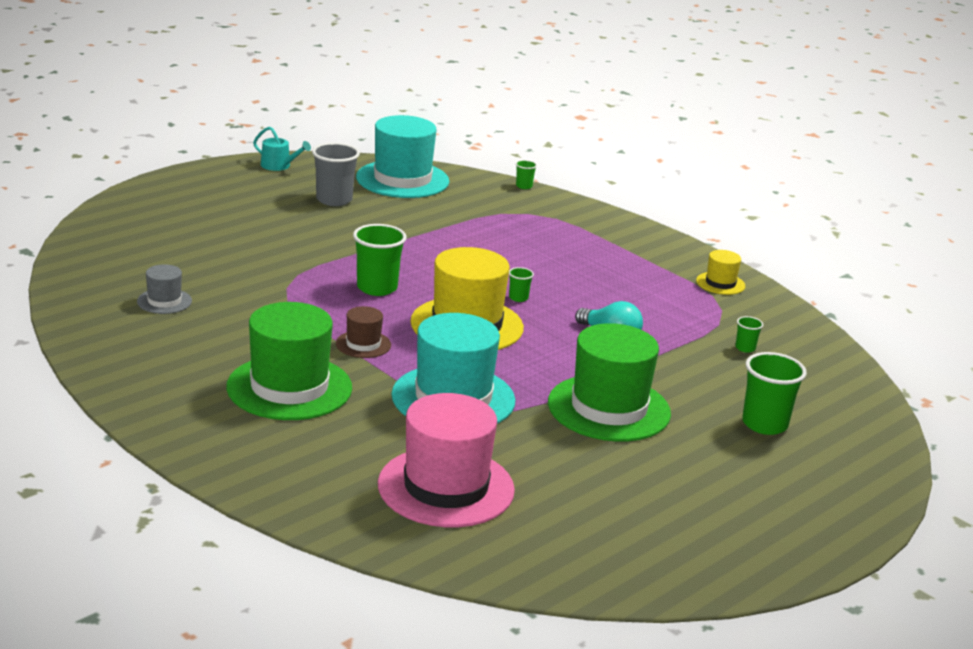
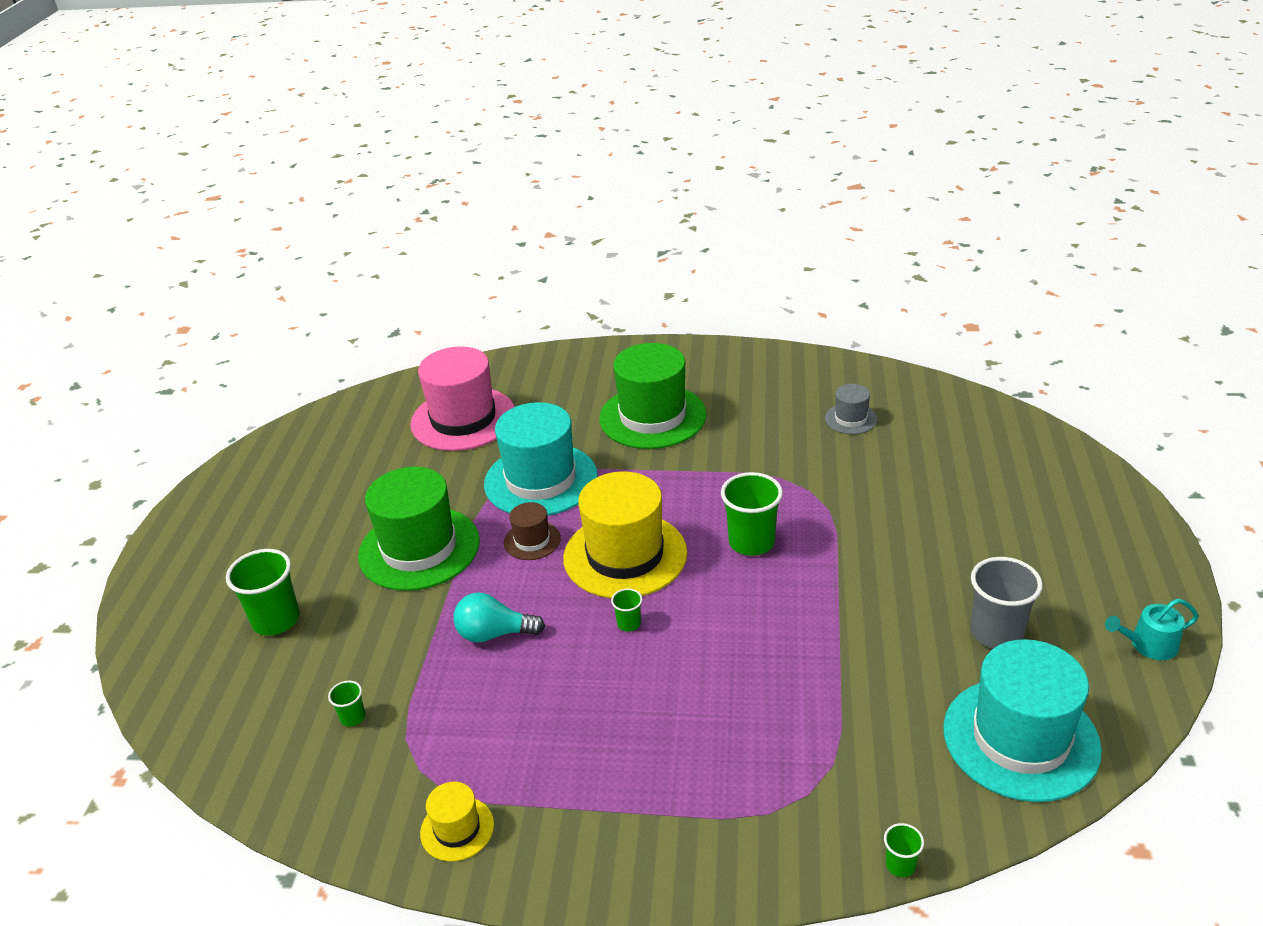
camera: 145 degrees right, 10 degrees up
brown hat [336,306,391,358] -> brown hat moved to [504,502,561,560]

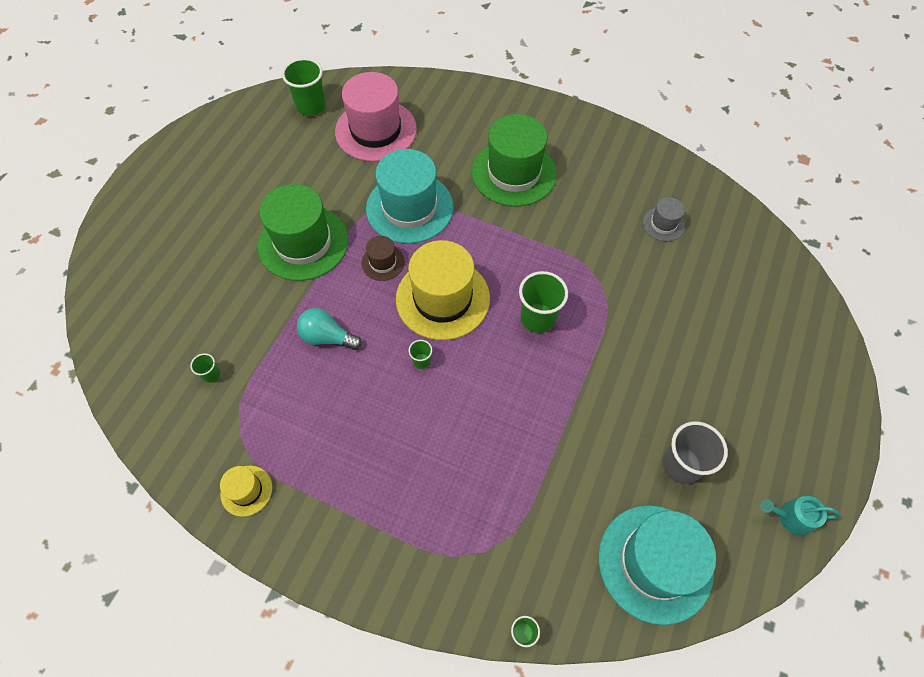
camera: 15 degrees right, 25 degrees up
green cup [226,549,300,636] -> green cup moved to [282,58,326,116]

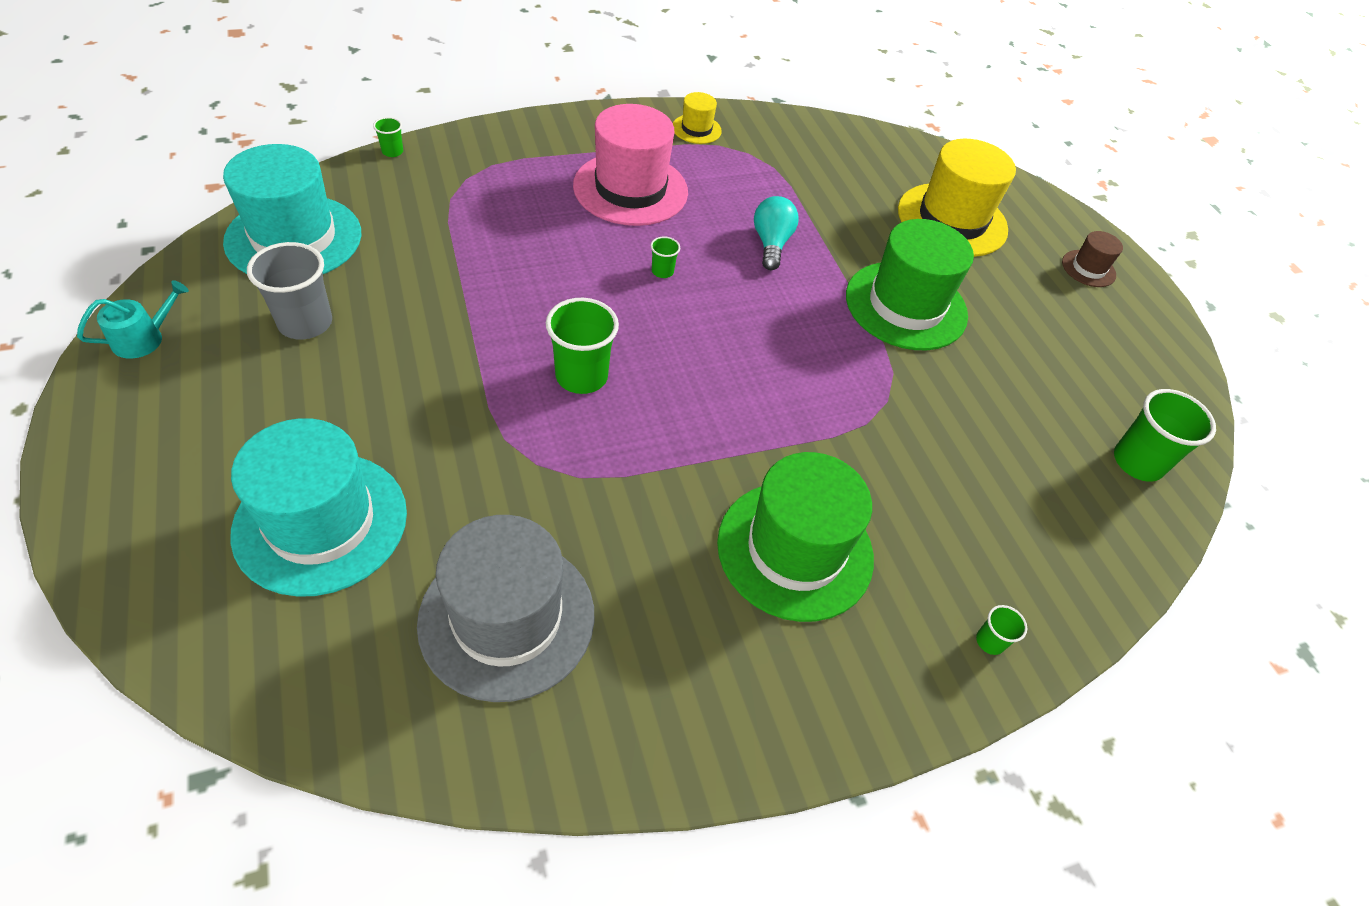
camera: 130 degrees right, 10 degrees down
green cup [190,353,220,383] -> green cup moved to [976,605,1027,655]
turquoise light bulb [297,308,362,350] -> turquoise light bulb turned 60 degrees counterclockwise [754,196,799,270]
pink hat [335,72,417,162] -> pink hat moved to [573,104,688,226]
brown hat [361,236,405,281] -> brown hat moved to [1062,231,1123,287]
turquoise hat [366,149,454,244] -> turquoise hat moved to [230,418,407,597]
yellow hat [396,240,490,340] -> yellow hat moved to [898,139,1016,257]
grey hat [643,197,685,241] -> grey hat [417,515,595,702], size x2.12

